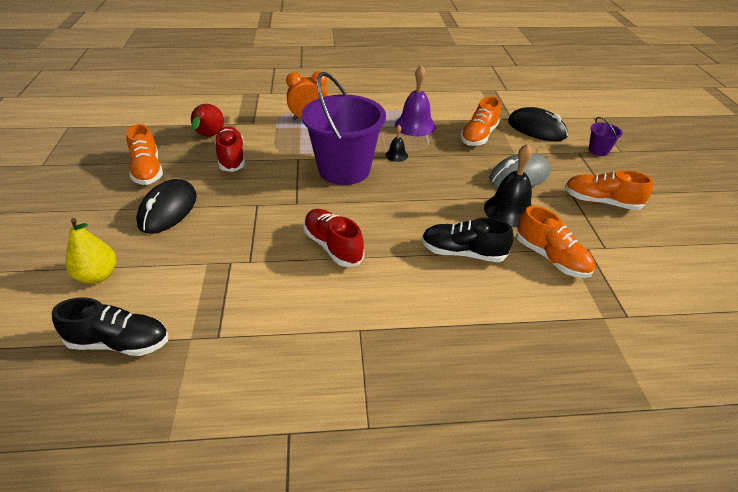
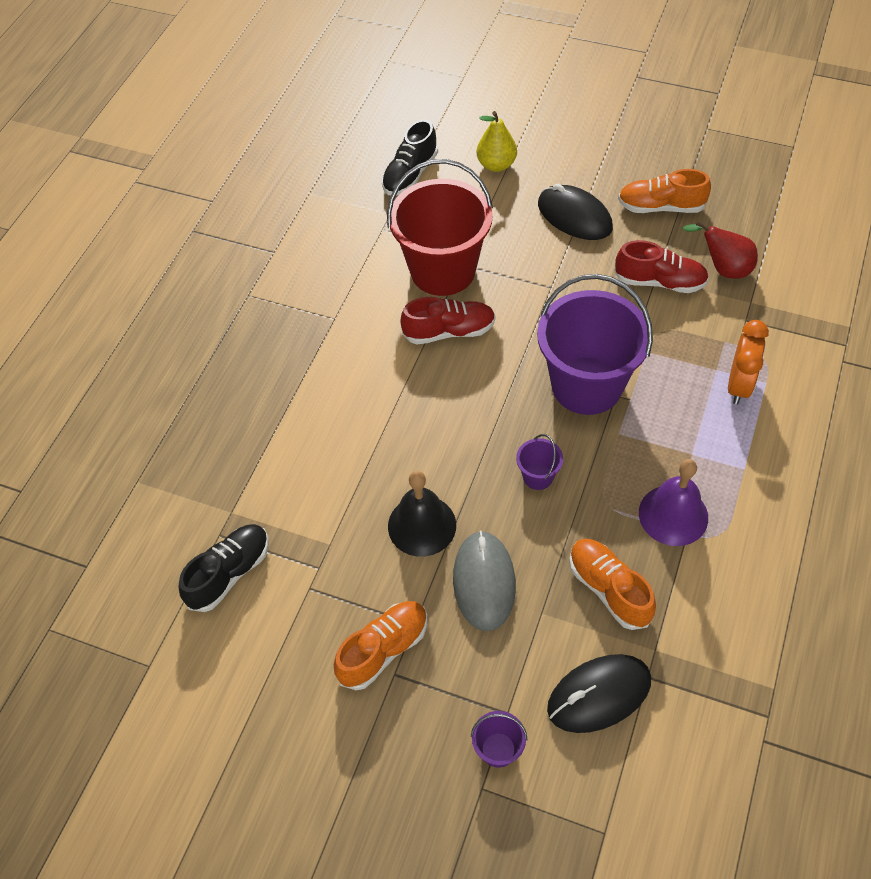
camera: 120 degrees right, 15 degrees up
black bell [385,125,408,162] -> none
black shoe [422,218,514,262] -> black shoe moved to [179,524,269,612]
orange shoe [516,206,595,278] -> none
none -> red bucket [387,159,493,296]
none -> purple bucket [516,434,563,490]

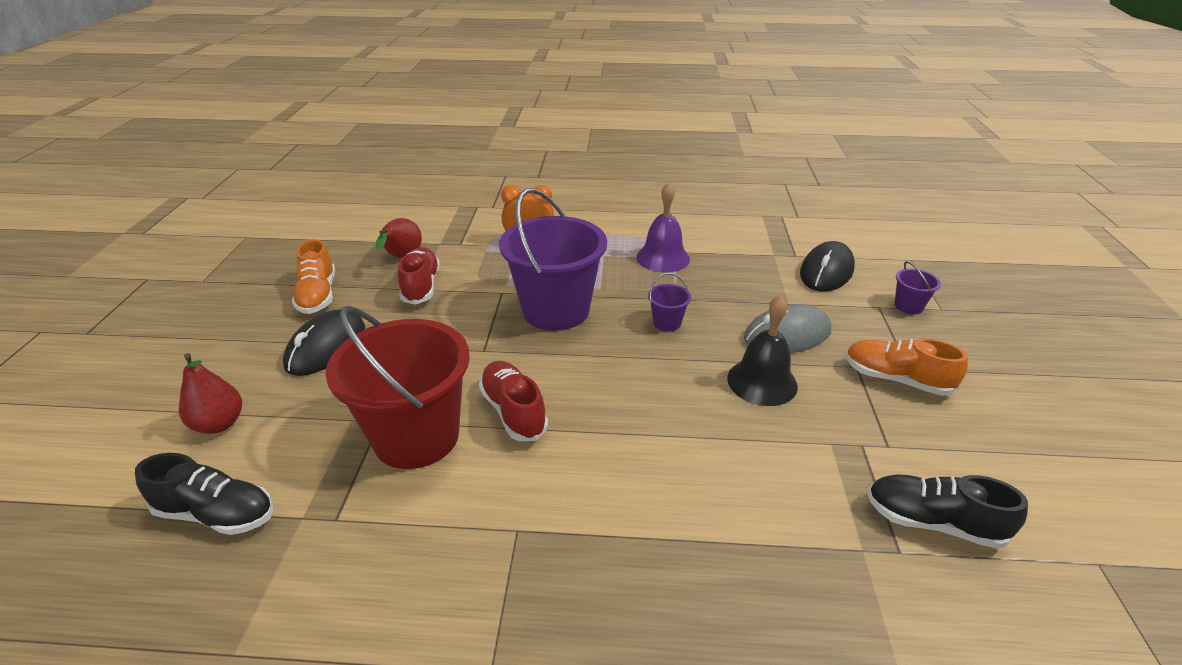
camera: 110 degrees left, 20 degrees down
yellow pear [477,111,517,172] -> red pear [179,353,242,434]
black mouse [547,654,651,733] -> black mouse turned 75 degrees clockwise [800,241,855,292]
orange shoe [569,539,656,630] -> none

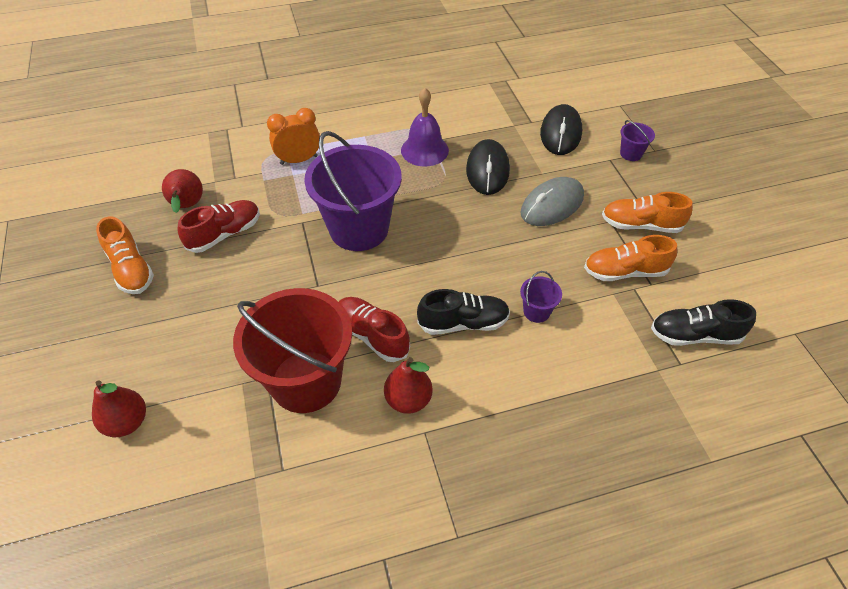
camera: 20 degrees left, 15 degrees up
black shoe [135,453,273,535] -> black shoe moved to [417,289,510,335]
black mouse [283,309,365,376] -> black mouse moved to [466,139,510,195]
red shoe [398,247,440,305] -> red shoe turned 75 degrees clockwise [178,200,260,253]
purple bucket [648,273,691,332] -> purple bucket moved to [520,271,562,323]
black bell [727,295,798,406] -> none
none -> red pear [384,357,433,414]
none -> orange shoe [584,235,677,281]

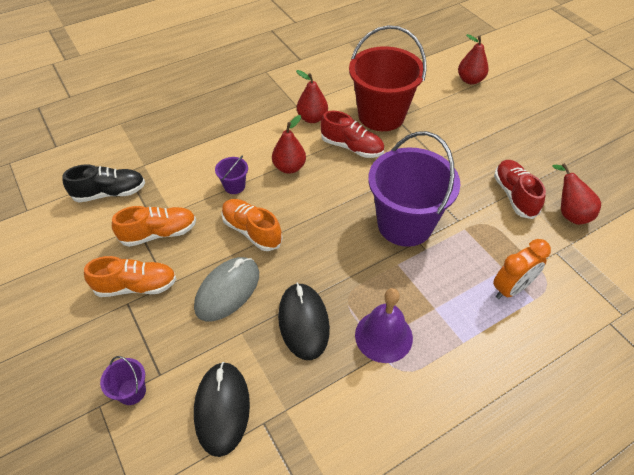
camera: 165 degrees right, 0 degrees up
orange shoe [96,216,154,294] -> orange shoe moved to [221,199,283,251]
red shoe [178,200,260,253] -> red shoe turned 135 degrees clockwise [494,160,546,219]
black shoe [417,289,510,335] -> red pear [272,115,306,174]

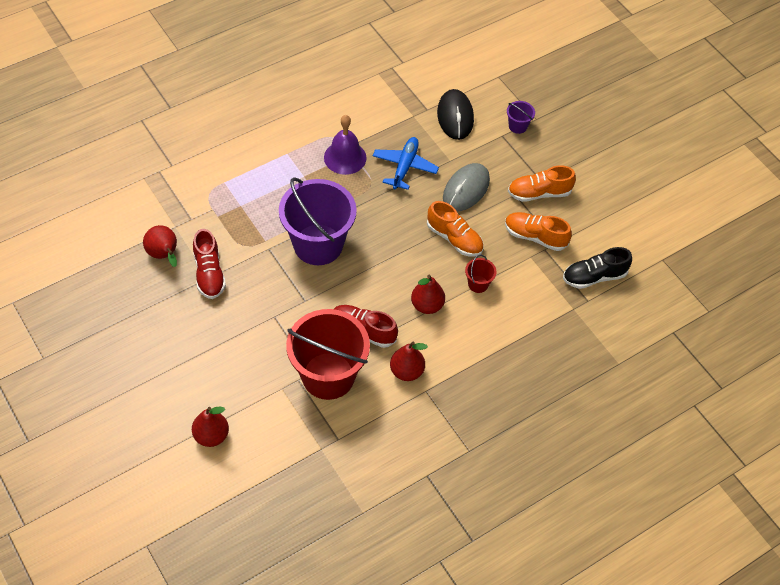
camera: 175 degrees right, 5 degrees up
orange shoe [112,206,196,247] -> orange shoe turned 45 degrees clockwise [505,212,572,251]
purple bucket [215,155,248,194] -> red bucket [465,255,496,293]
black mouse [278,283,330,360] -> blue plane [373,137,439,190]
orange clock [493,239,551,299] -> none

